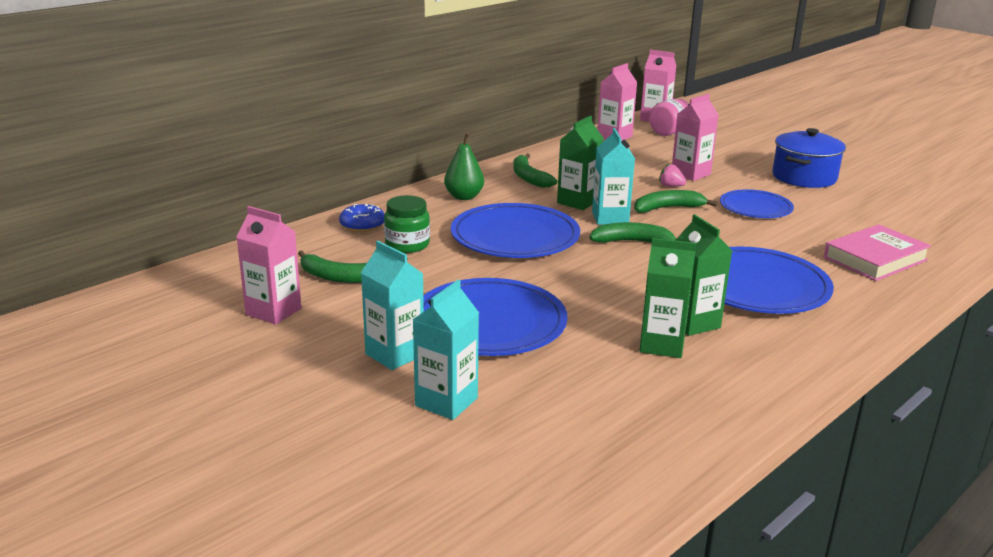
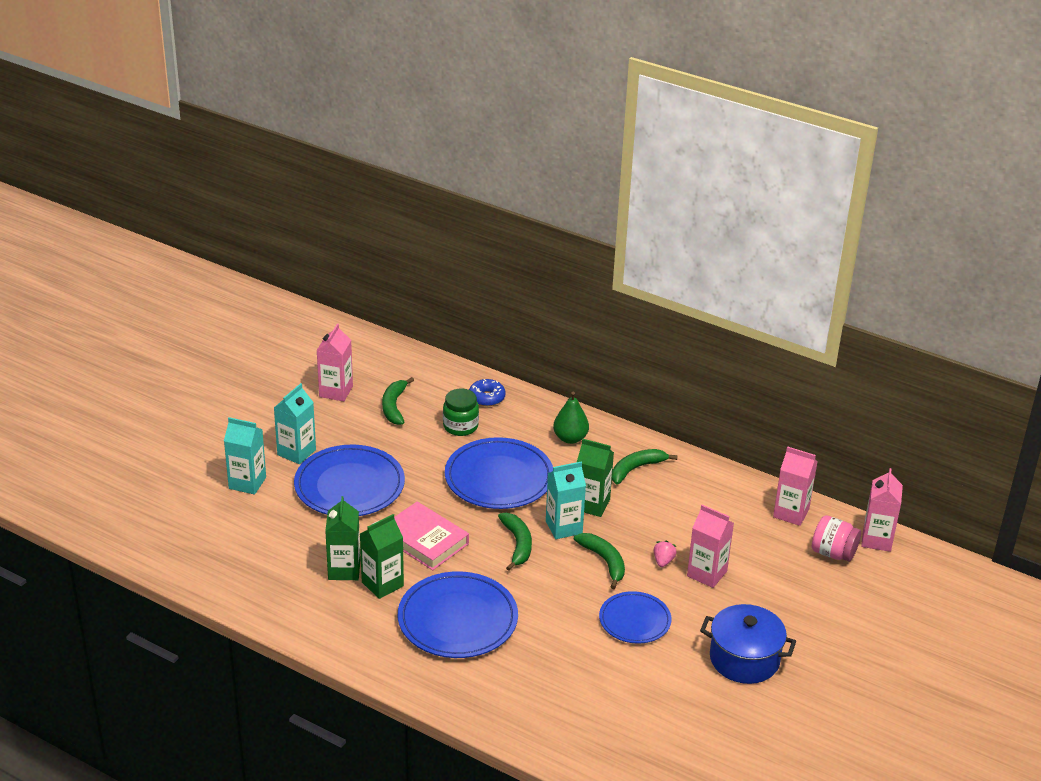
camera: 75 degrees right, 10 degrees up
pink book [824,224,931,281] -> pink book moved to [394,501,469,570]

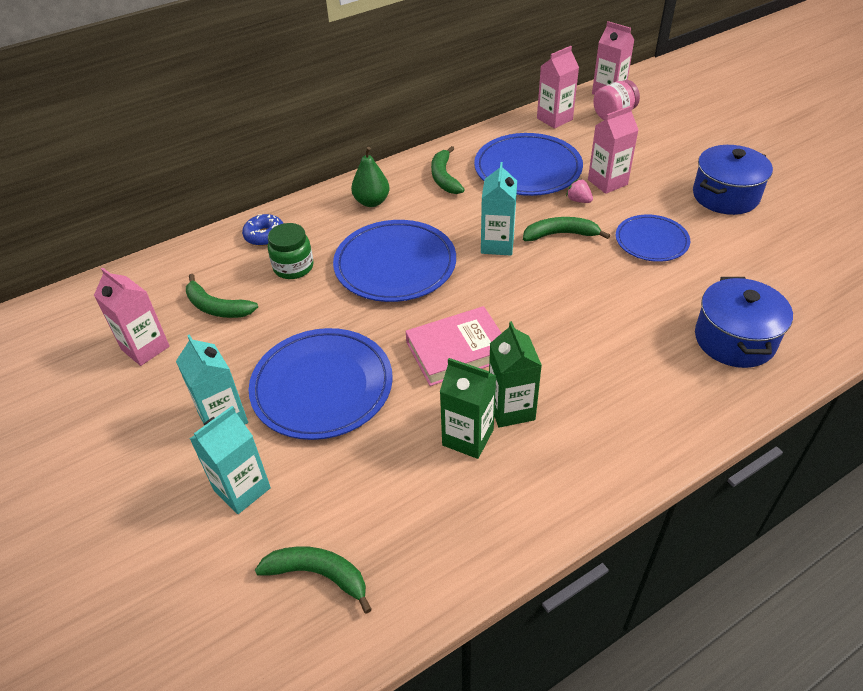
camera: 60 degrees left, 10 degrees up
blue plate [398,571,518,658] -> blue plate moved to [474,133,583,196]
green banana [498,513,532,571] -> green banana moved to [255,546,372,614]
green carton [577,439,614,517] -> none
none -> blue pot [695,277,793,368]

